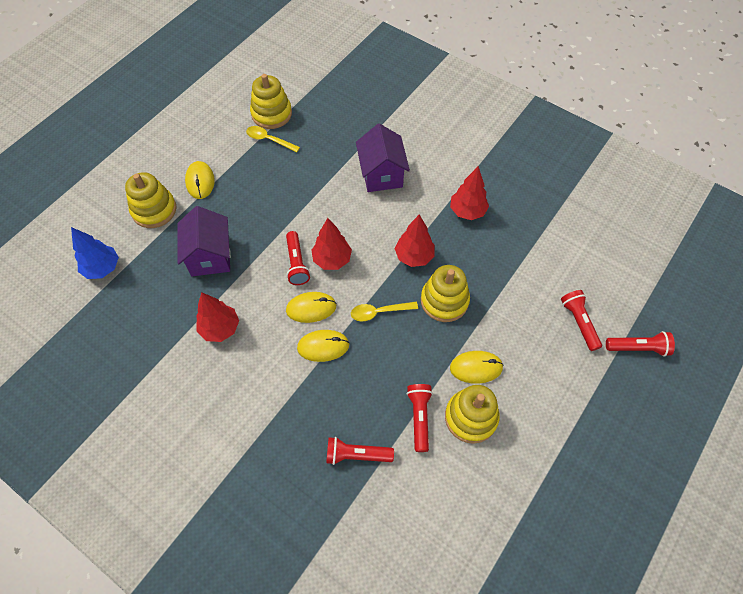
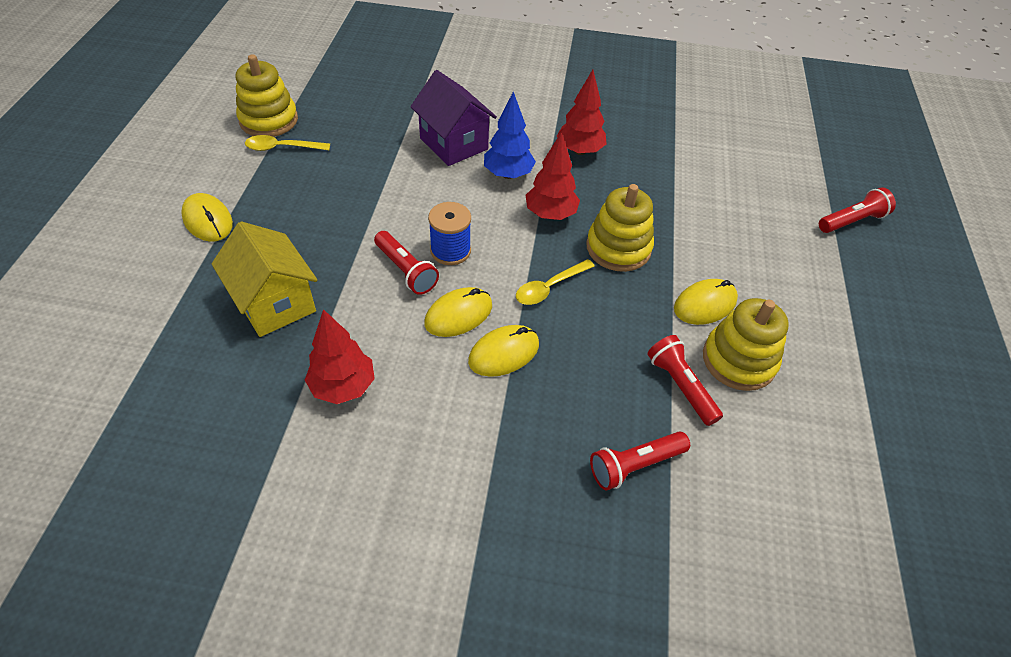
camera: 30 degrees left, 10 degrees down
blue tree [71,227,119,279] -> blue tree moved to [484,91,536,179]
yellow stacking toy [125,172,177,228] -> none
purple house [177,206,231,276] -> yellow house [212,221,317,337]
red tree [311,218,352,270] -> blue spool [428,202,471,265]
red flashlight [561,290,602,351] -> none

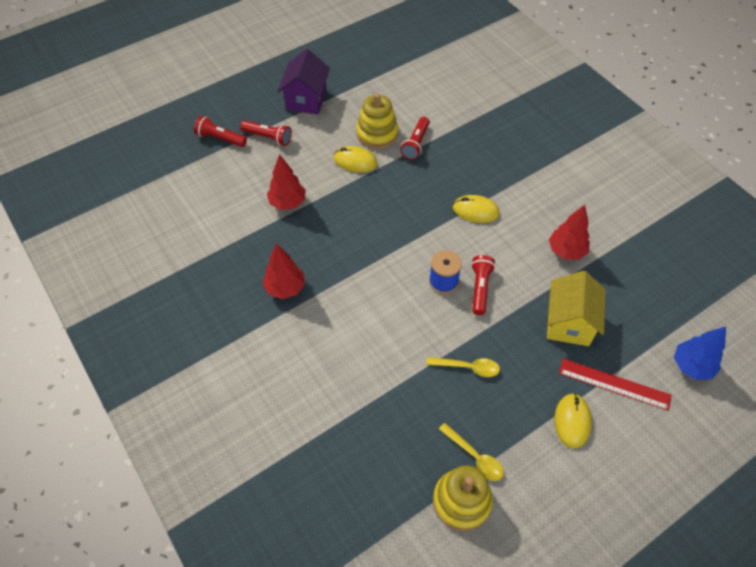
camera: 130 degrees left, 5 degrees up
purple house [410,70,497,166] -> purple house moved to [278,49,330,114]
yellow mouse [424,287,492,337] -> none
blue tree [484,91,536,179] -> blue tree moved to [674,327,726,380]
yellow spoon [516,259,595,305] -> yellow spoon moved to [426,357,500,377]
red tree [525,132,580,220] -> red tree moved to [267,154,306,210]
yellow stacking toy [586,184,654,272] -> none
red flashlight [590,432,690,491] -> red flashlight moved to [240,120,292,146]
none -> red ruler [559,359,672,411]

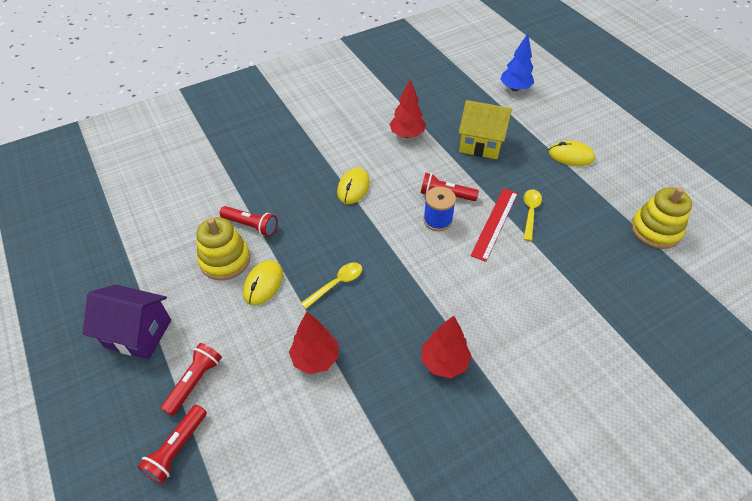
camera: 85 degrees left, 5 degrees down
yellow spoon [439,423,504,481] -> yellow spoon moved to [301,262,362,309]
red ruler [559,359,672,411] -> red ruler moved to [470,188,518,262]

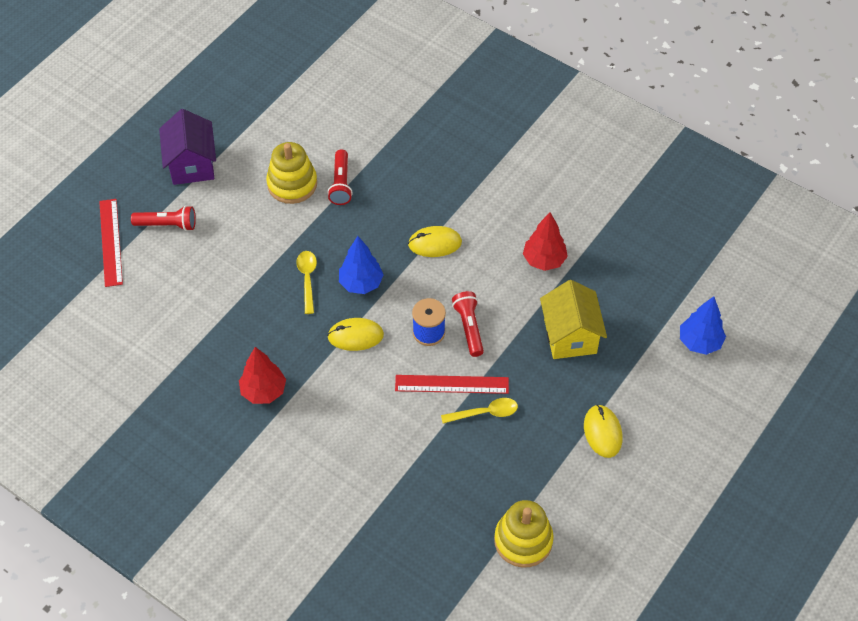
camera: 65 degrees right, 5 degrees up
red flashlight [137,405,207,484] -> red ruler [99,199,123,287]
yellow mouse [243,260,283,306] -> yellow mouse moved to [327,318,384,351]
red tree [289,312,338,374] -> none
yellow spoon [301,262,362,309] -> yellow spoon turned 120 degrees counterclockwise [296,251,317,314]
none -> blue tree [339,236,383,294]

